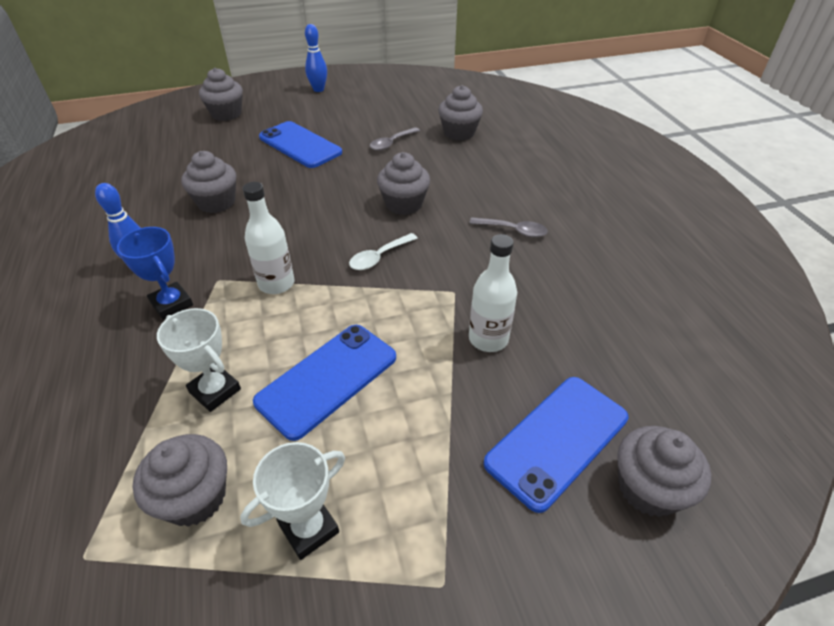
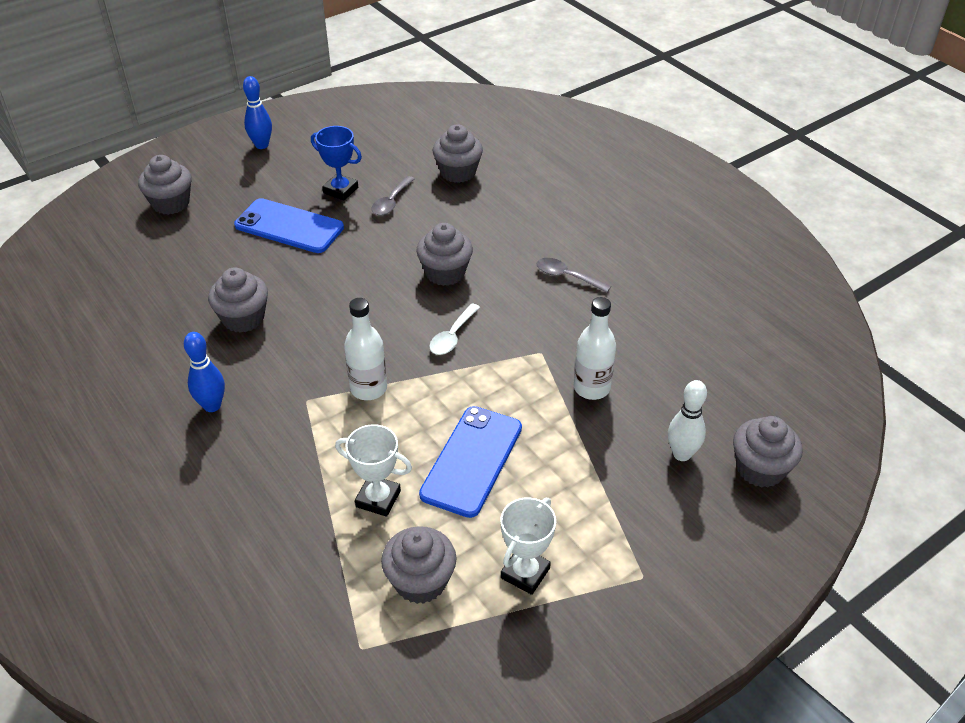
camera: 20 degrees left, 0 degrees up
blue trophy [117,227,193,320] -> blue trophy moved to [311,126,362,201]
grey spoon [469,217,548,238] -> grey spoon turned 150 degrees counterclockwise [536,258,611,293]
blue phone [484,377,628,513] -> white bowling pin [668,380,707,461]

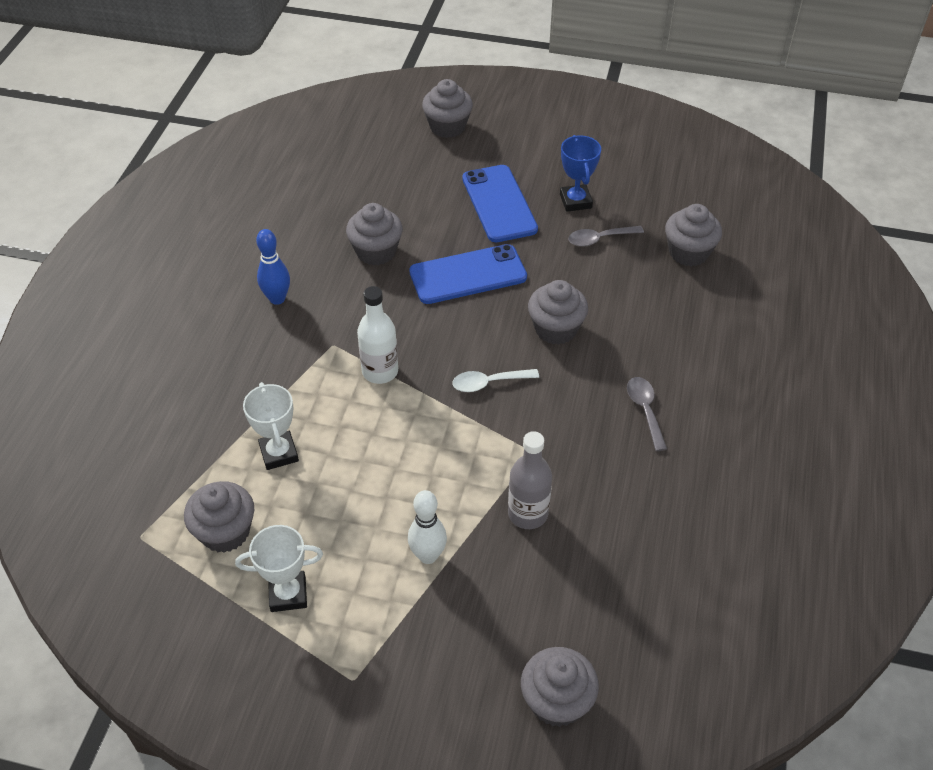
camera: 50 degrees right, 5 degrees up
blue bowling pin [243,76,272,149] -> none
blue phone [419,406,522,518] -> blue phone moved to [409,244,527,304]
white bottle [574,297,616,400] -> grey bottle [508,431,552,529]
white bowling pin [668,380,707,461] -> white bowling pin moved to [408,490,447,564]

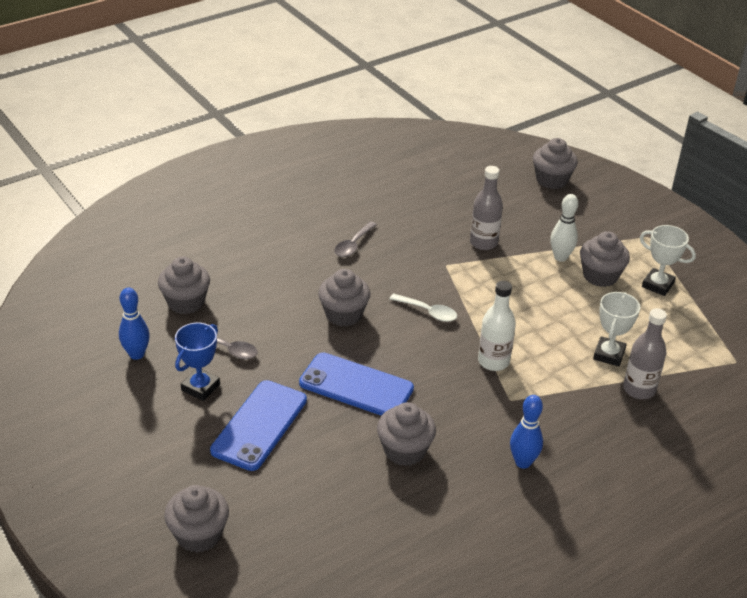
camera: 140 degrees left, 10 degrees down
grey cupcake [184,481,254,553] -> grey cupcake moved to [580,231,630,287]
none -> blue bowling pin [119,288,150,360]
none -> grey bottle [623,308,667,399]

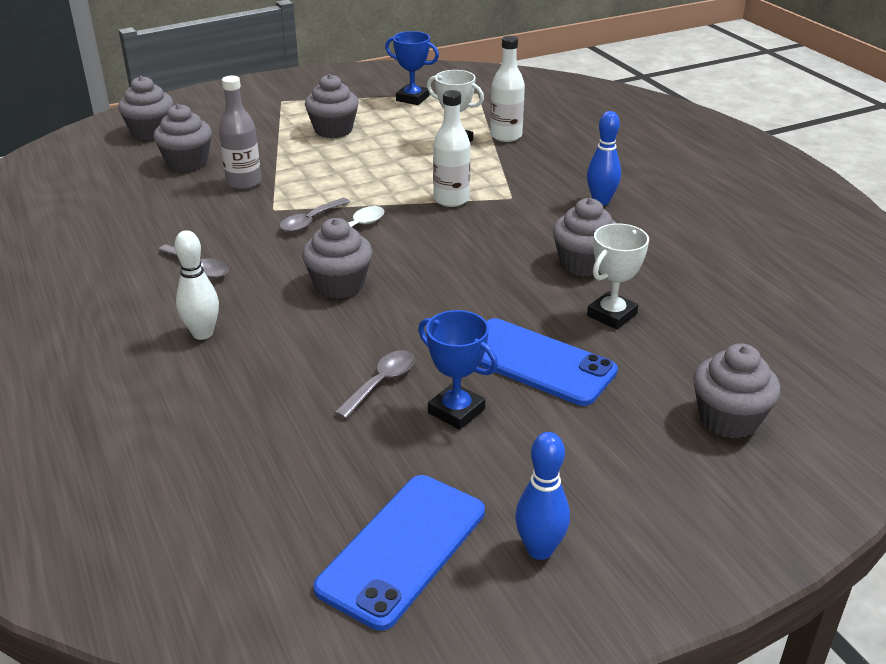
camera: 80 degrees left, 5 degrees down
blue bowling pin [119,288,150,360] -> blue bowling pin moved to [515,432,570,560]
grey cupcake [158,257,210,314] -> grey cupcake moved to [153,104,212,172]
blue phone [299,352,414,416] -> blue phone moved to [313,475,485,631]
white bowling pin [550,194,578,262] -> white bowling pin moved to [174,230,219,340]
grey bottle [623,308,667,399] -> white bottle [490,36,525,142]
white trophy [640,225,696,296] -> white trophy moved to [587,223,649,329]
none -> grey spoon [279,198,350,232]
none -> blue trophy [385,31,439,105]

